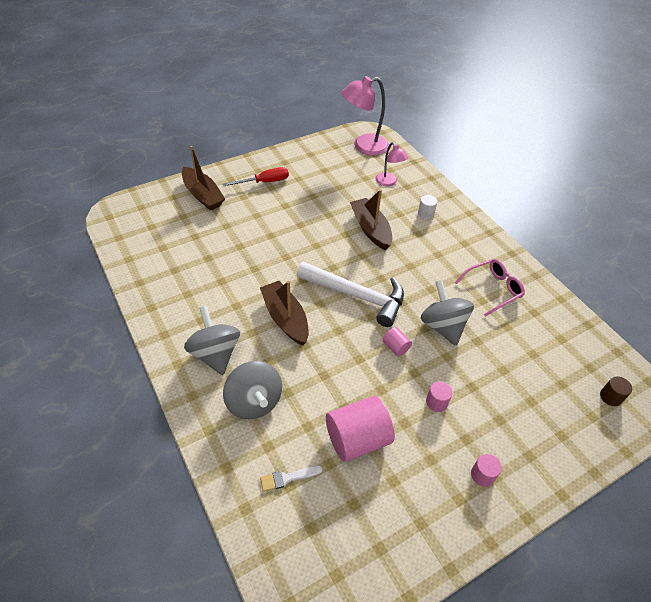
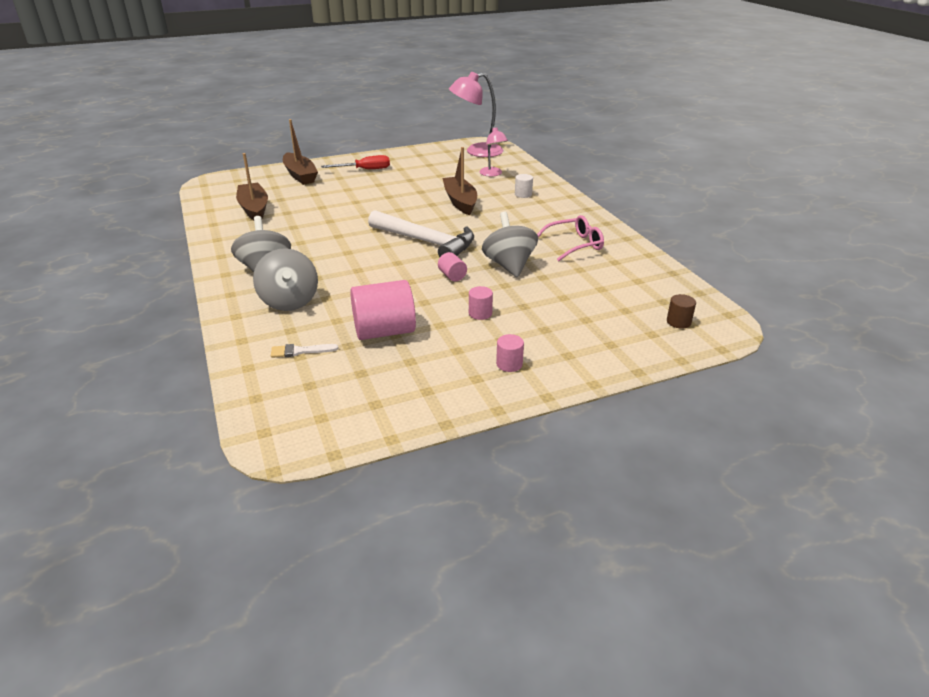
camera: 10 degrees right, 15 degrees down
brown boat [260,281,309,345] -> brown boat moved to [236,153,268,220]

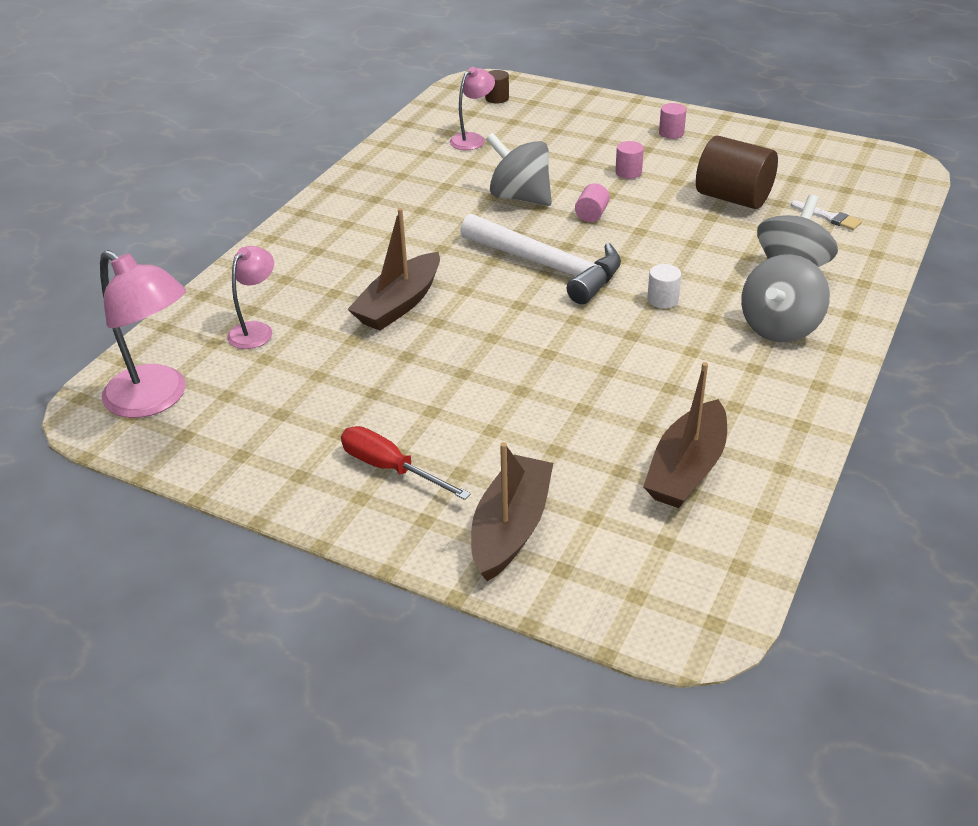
camera: 130 degrees left, 5 degrees up
pink cylinder [350,280,416,340] -> brown cylinder [696,136,778,209]
white hammer [368,210,474,257] -> white hammer turned 135 degrees clockwise [460,213,621,304]
grey spinning top [482,212,538,277] -> grey spinning top turned 90 degrees clockwise [486,133,552,206]
white cylinder [515,174,533,198] -> white cylinder moved to [647,264,681,309]
pink glasses [537,215,604,262] -> none
none -> pink lamp [450,67,495,150]

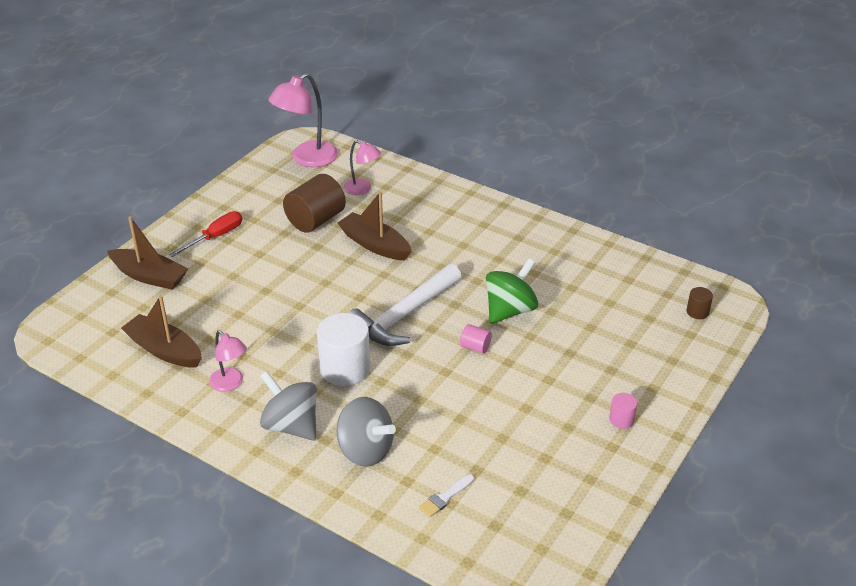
camera: 95 degrees right, 0 degrees up
pink lamp [450,67,495,150] -> pink lamp moved to [209,330,247,392]
grey spinning top [486,133,552,206] -> green spinning top [486,258,538,324]
pink cylinder [615,141,644,179] -> none
white cylinder [647,264,681,309] -> white cylinder [317,313,370,386], size x2.12
brown cylinder [696,136,778,209] -> brown cylinder moved to [283,174,346,233]

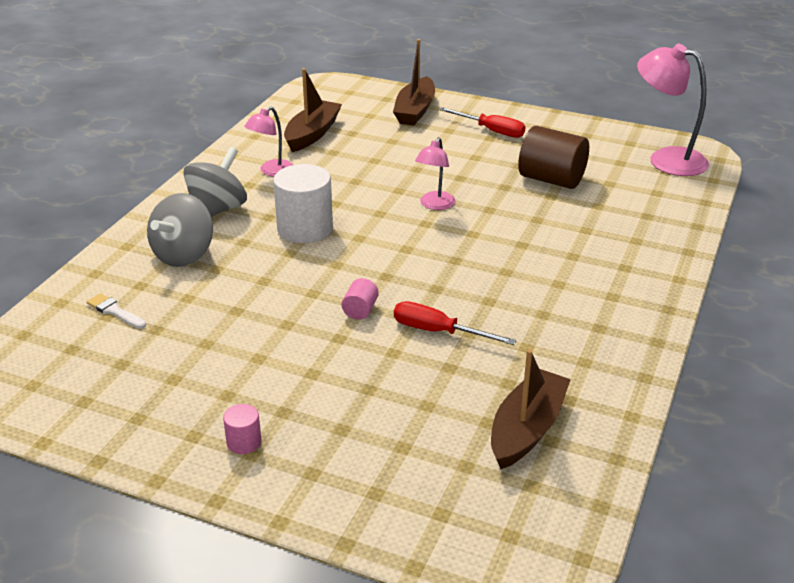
camera: 80 degrees right, 5 degrees down
brown boat [338,192,412,260] -> brown boat moved to [491,349,571,469]
pink lamp [344,140,381,195] -> pink lamp moved to [415,137,456,210]
white hammer [349,264,462,346] -> none
green spinning top [486,258,538,324] -> red screwdriver [394,301,516,345]
brown cylinder [686,287,713,319] -> none

